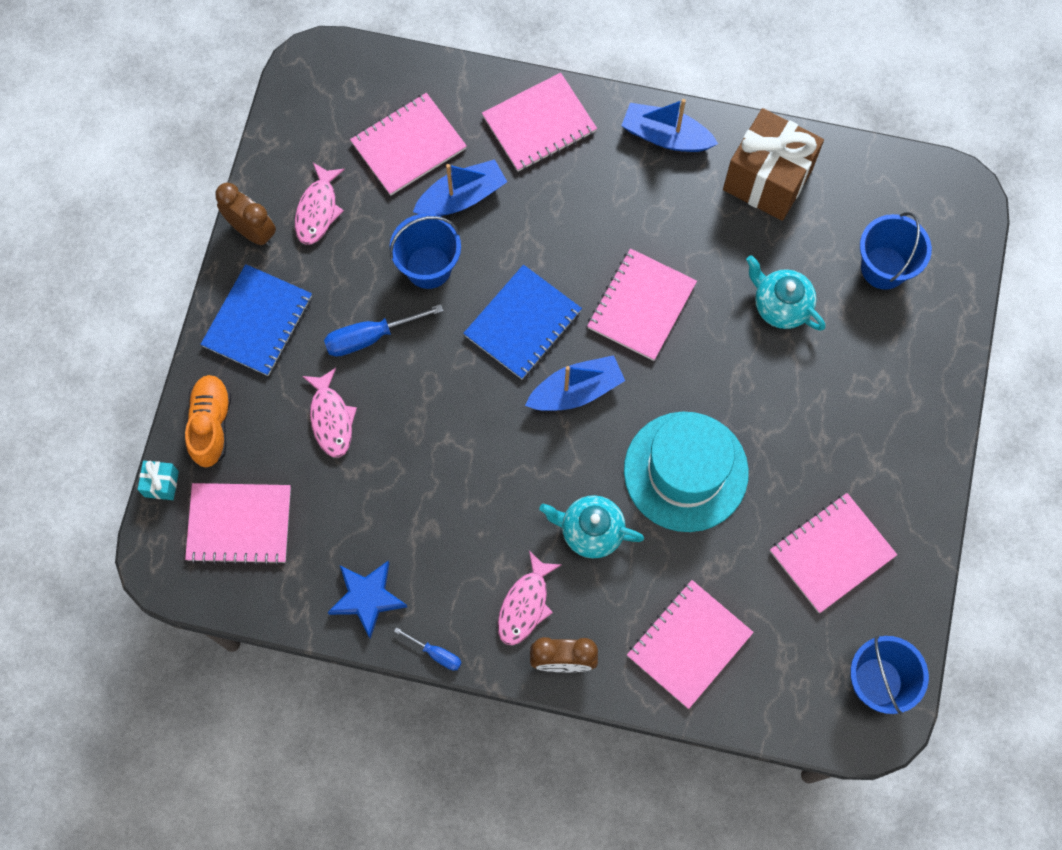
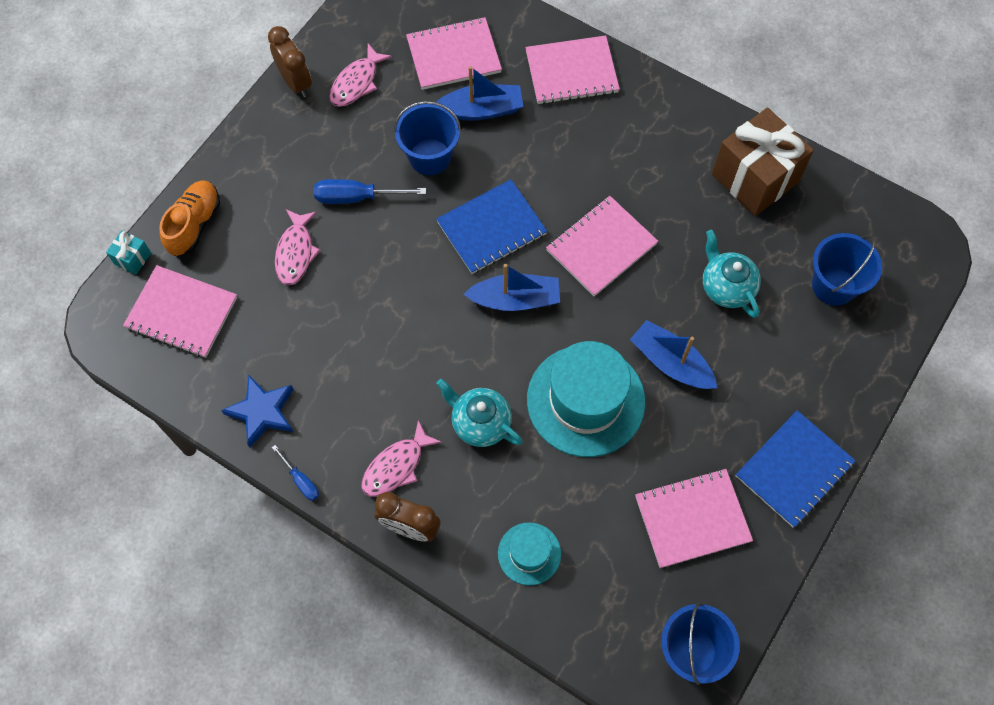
camera: 20 degrees right, 5 degrees down
blue notebook [200,264,312,376] -> blue notebook moved to [736,410,856,528]
blue boat [621,99,718,152] -> blue boat moved to [630,320,717,389]
pink notebook [627,580,754,709] -> turquoise hat [498,522,561,585]

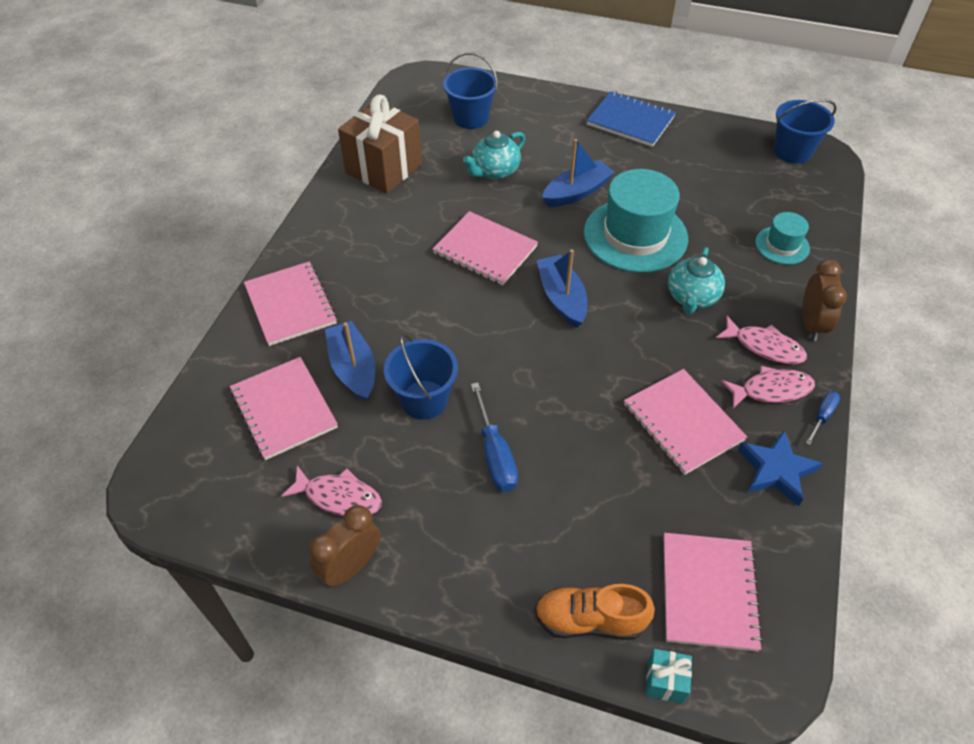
camera: 105 degrees left, 15 degrees down
pink fish [275,209,320,285] -> pink fish moved to [721,366,815,408]
blue notebook [436,179,547,274] -> none
blue boat [630,320,717,389] -> blue boat turned 150 degrees counterclockwise [542,139,615,207]
pink notebook [635,469,753,568] -> pink notebook moved to [624,369,747,475]

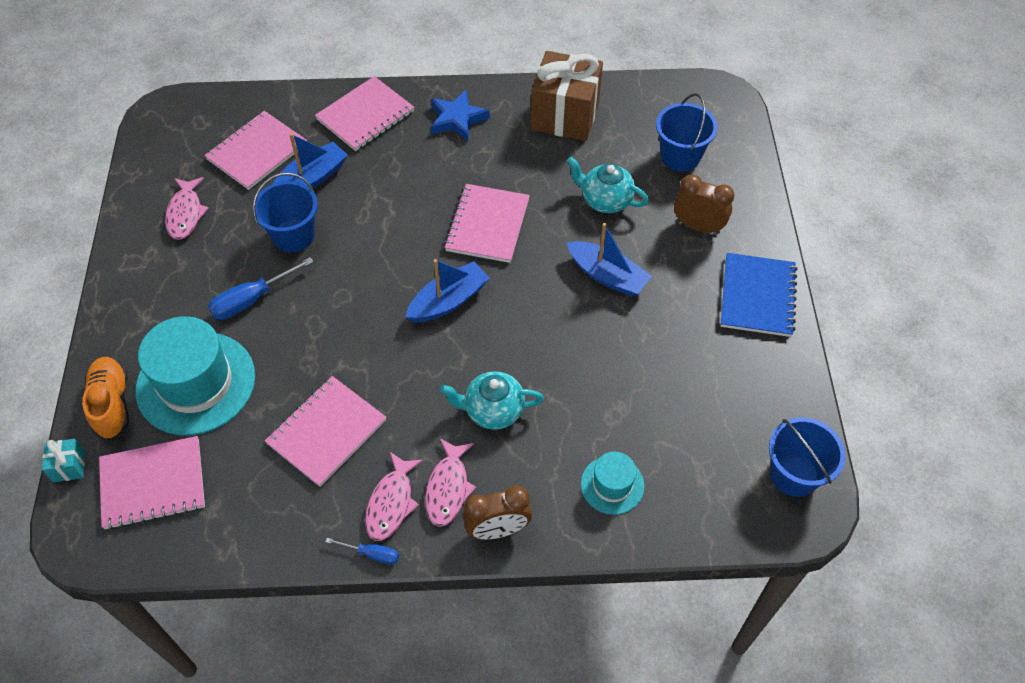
camera: 70 degrees right, 5 degrees up
brown clock [309,505,381,587] -> brown clock moved to [674,174,735,234]
turquoise hat [584,169,688,273] -> turquoise hat moved to [136,316,255,435]
pink fish [721,366,815,408] -> pink fish turned 45 degrees clockwise [365,452,423,541]
blue star [738,430,823,506] -> blue star moved to [431,89,490,141]

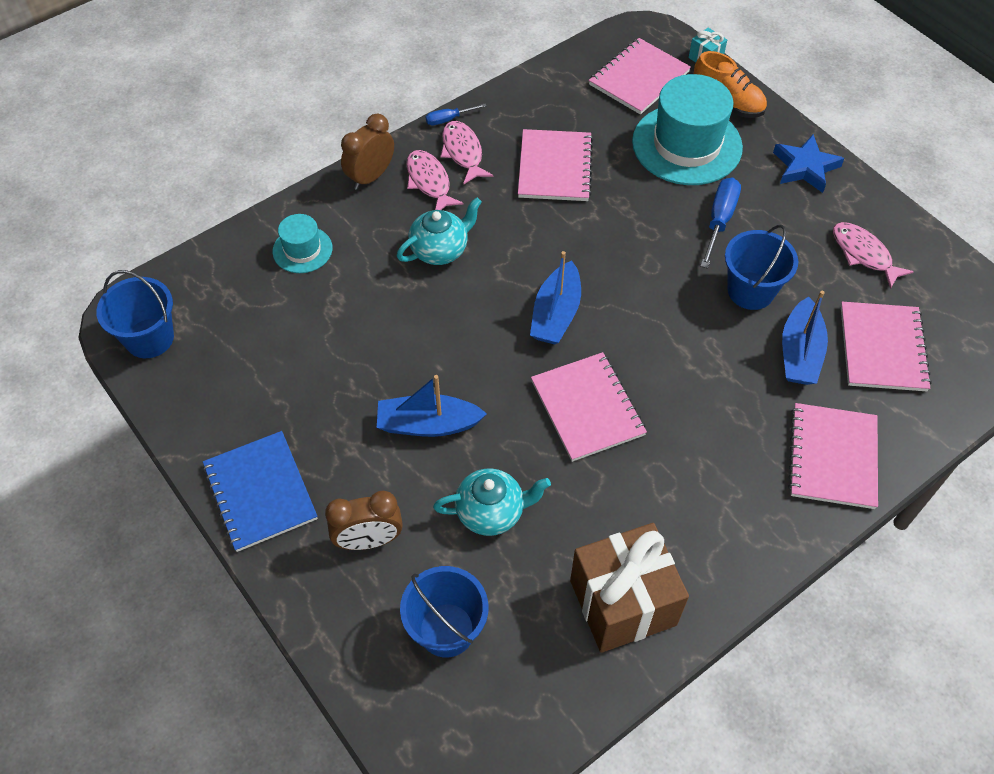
camera: 145 degrees right, 0 degrees up
blue star [431,89,490,141] -> blue star moved to [773,134,845,193]

